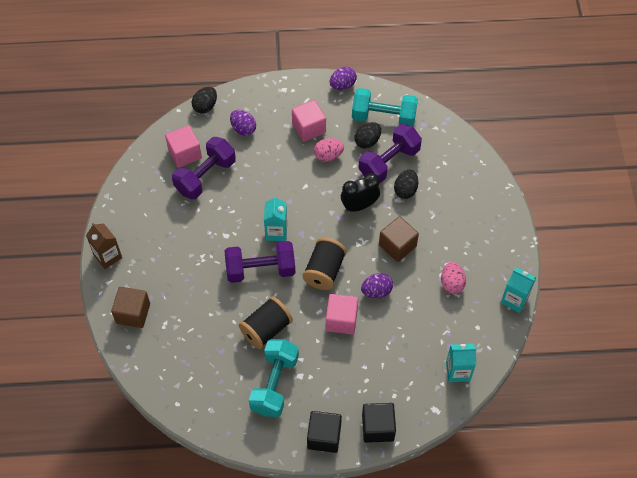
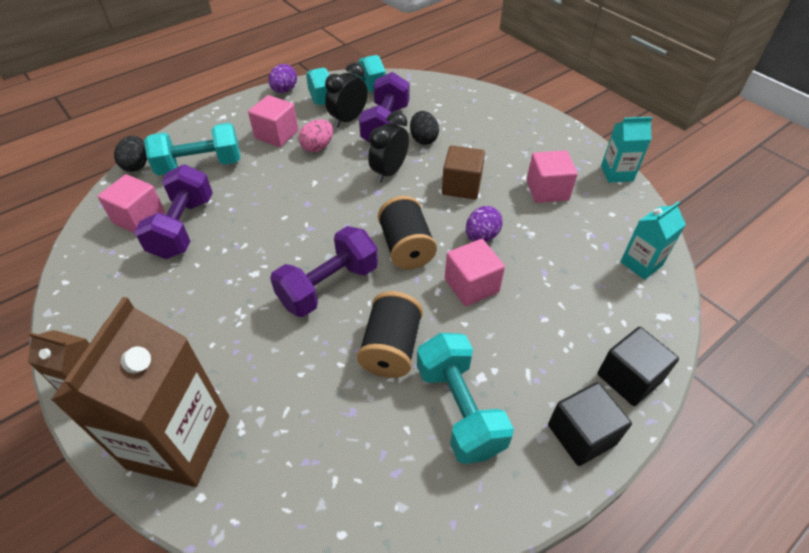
camera: 35 degrees left, 10 degrees down
brown cube [111,287,150,328] -> brown carton [51,297,229,487]
purple egg [230,110,256,136] -> turquoise dumbbell [144,123,241,175]
turquoise carton [264,196,287,241] -> none
black egg [355,122,381,149] -> black clock [325,62,368,127]
pink egg [441,262,466,294] -> pink cube [527,150,578,203]

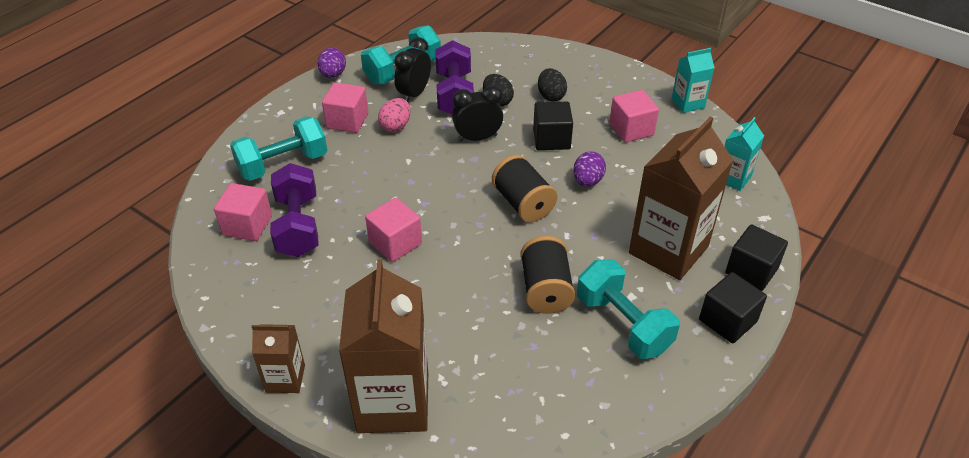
camera: 15 degrees left, 5 degrees down
black egg [114,136,147,172] -> black egg moved to [538,68,567,101]
purple dumbbell [270,226,378,317] -> none
black clock [368,111,409,183] -> black clock turned 60 degrees clockwise [452,85,503,142]
brown cube [442,145,485,199] -> black cube [533,102,573,150]
pink cube [445,239,505,306] -> pink cube moved to [365,198,422,262]
none -> brown carton [629,117,733,280]

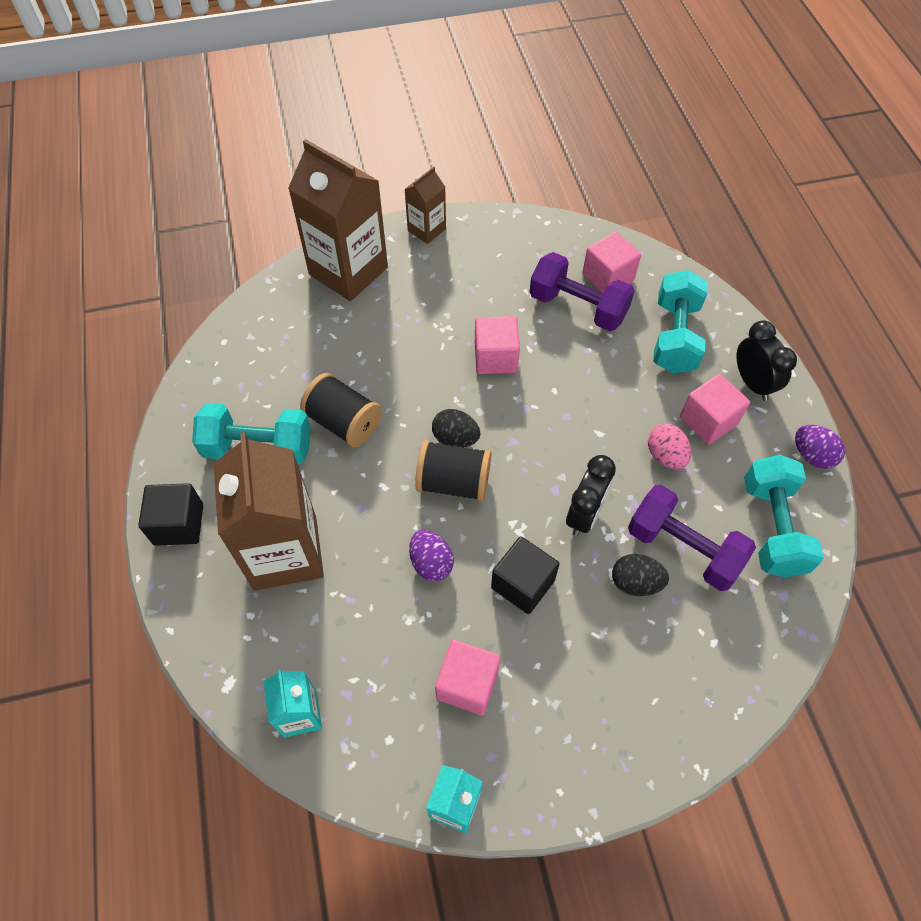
camera: 130 degrees right, 15 degrees up
black clock [394,37,431,102] -> black clock moved to [737,320,797,401]
black egg [538,68,567,101] -> black egg moved to [432,409,480,448]
black cube [725,224,788,291] -> none

